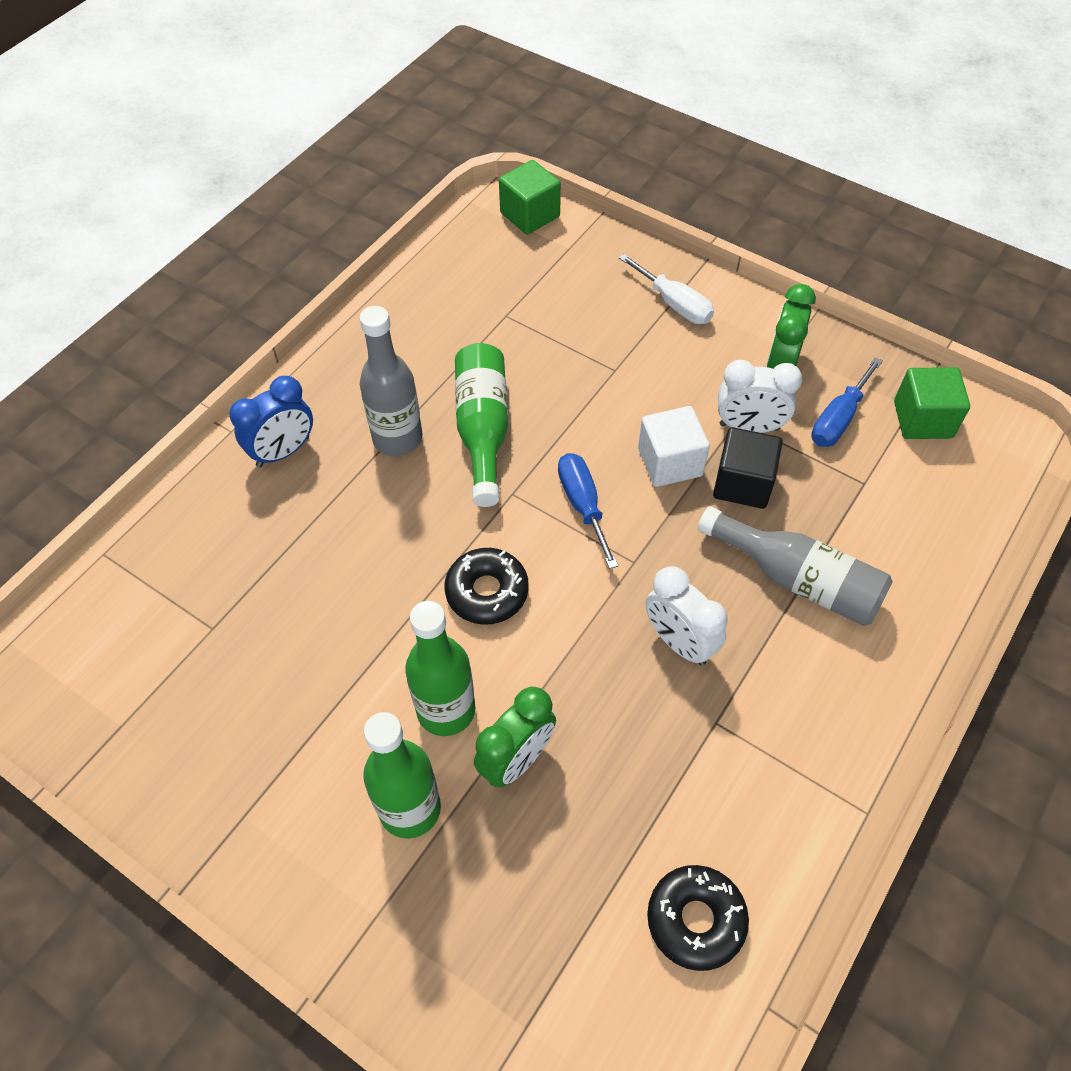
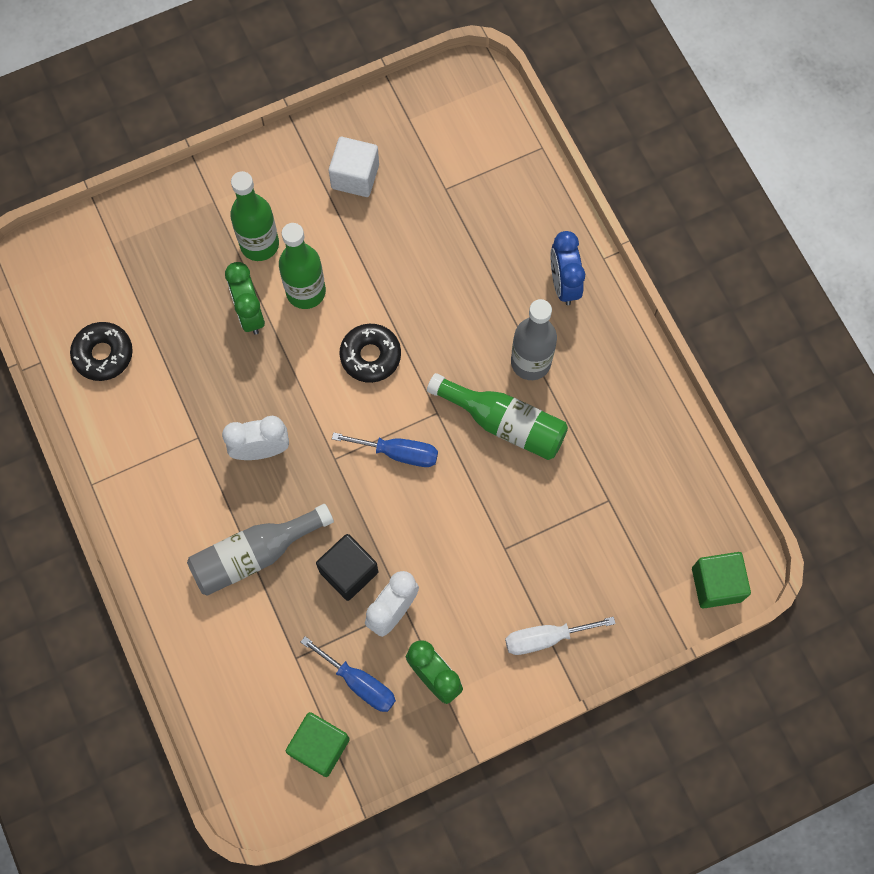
camera: 120 degrees right, 15 degrees up
white cube [638,406,710,487] -> white cube moved to [329,137,379,197]
blue screwdriver [811,357,883,447] -> blue screwdriver turned 150 degrees clockwise [301,636,396,712]

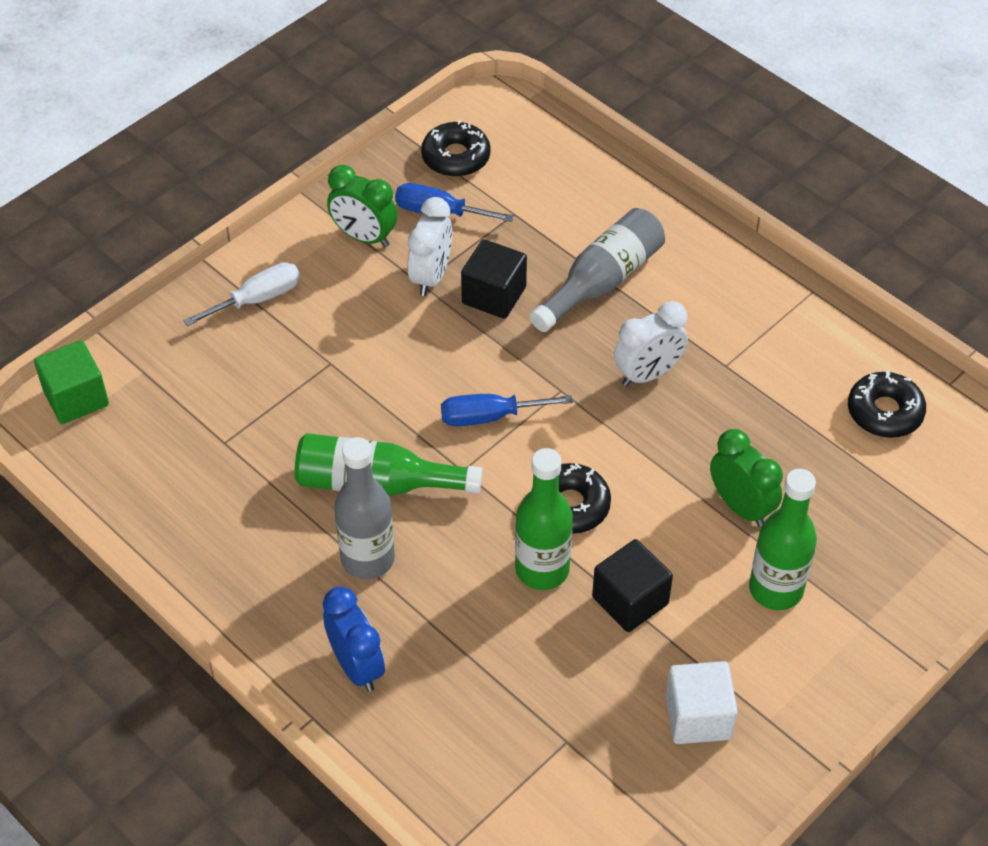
camera: 160 degrees right, 20 degrees down
green bottle [279,223,326,309] -> green bottle moved to [515,448,573,590]
green cube [286,712,350,777] -> black donut [421,120,491,177]
none -> black cube [592,539,673,632]

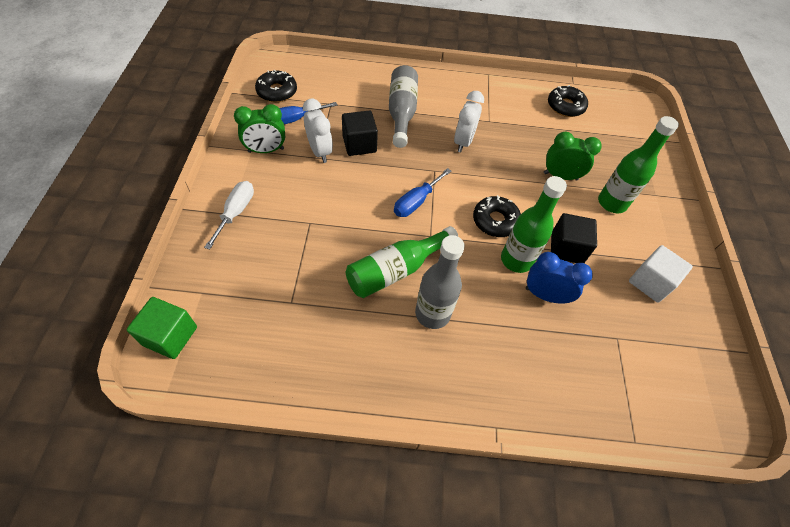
camera: 45 degrees left, 5 degrees up
blue clock [323,587,385,692] -> blue clock moved to [526,252,593,304]

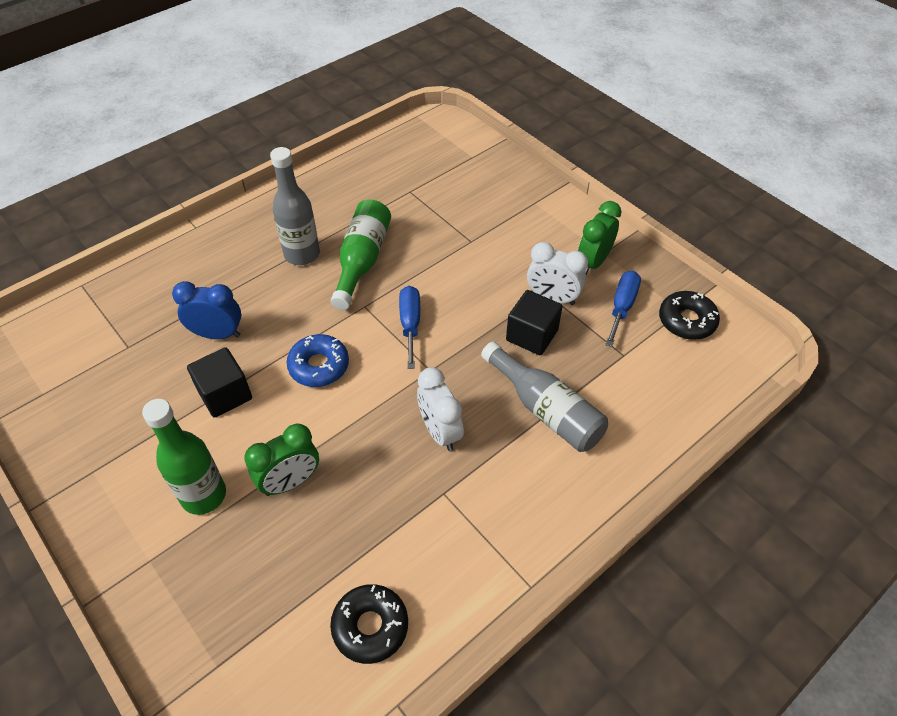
camera: 140 degrees right, 5 degrees down
green cube [126,297,197,359] -> none
white screwdriver [204,181,254,250] -> none
black donut [473,195,521,237] -> blue donut [287,334,349,387]
green bottle [501,176,567,273] -> none
blue clock [526,252,593,304] -> blue clock turned 150 degrees counterclockwise [172,281,241,339]
white cube [629,245,693,303] -> none

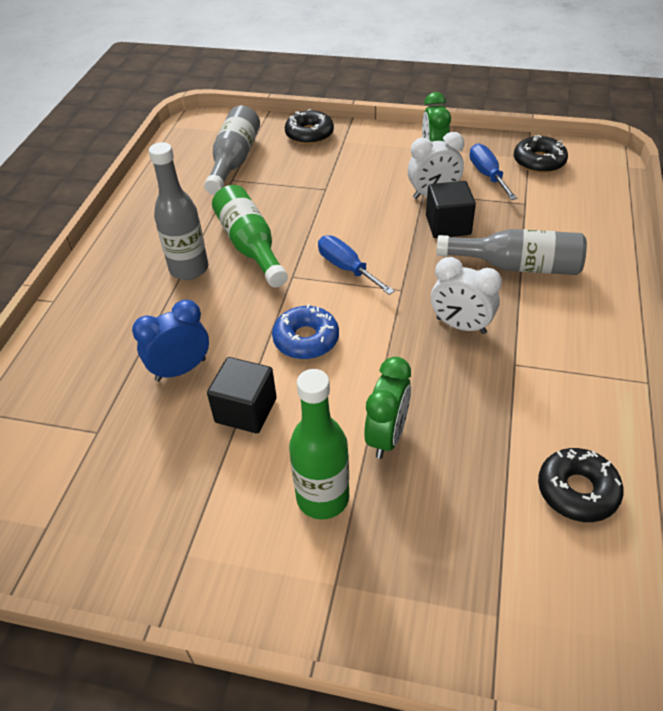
camera: 35 degrees left, 5 degrees down
none -> grey bottle [204,106,260,195]
none -> black donut [285,109,334,144]

